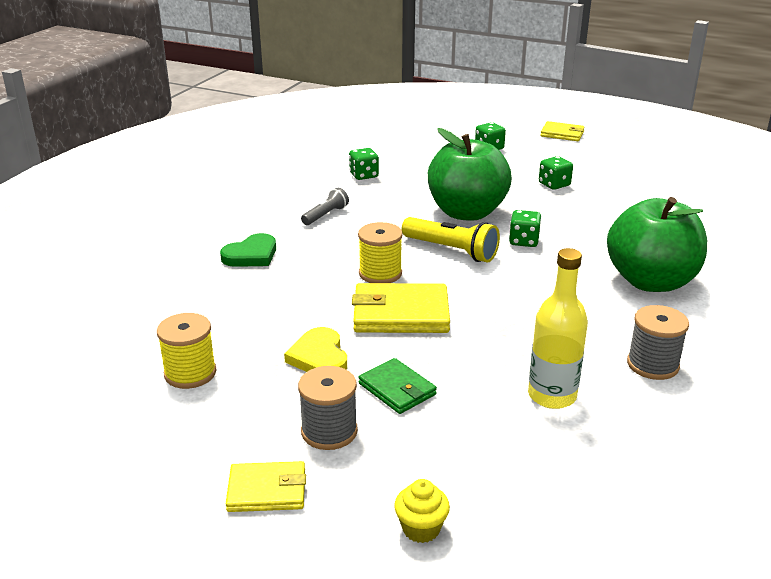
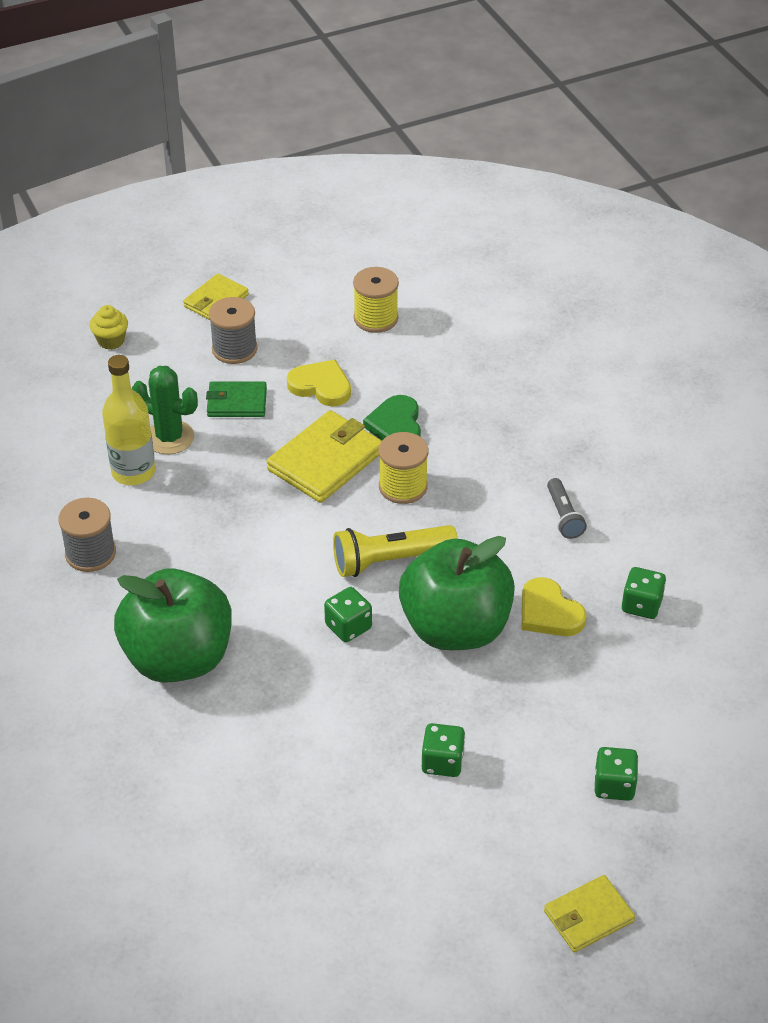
camera: 130 degrees right, 15 degrees up
green heart [220,233,276,267] -> green heart moved to [363,395,421,440]
none -> green cactus [132,366,198,454]
none -> yellow heart [522,577,586,636]

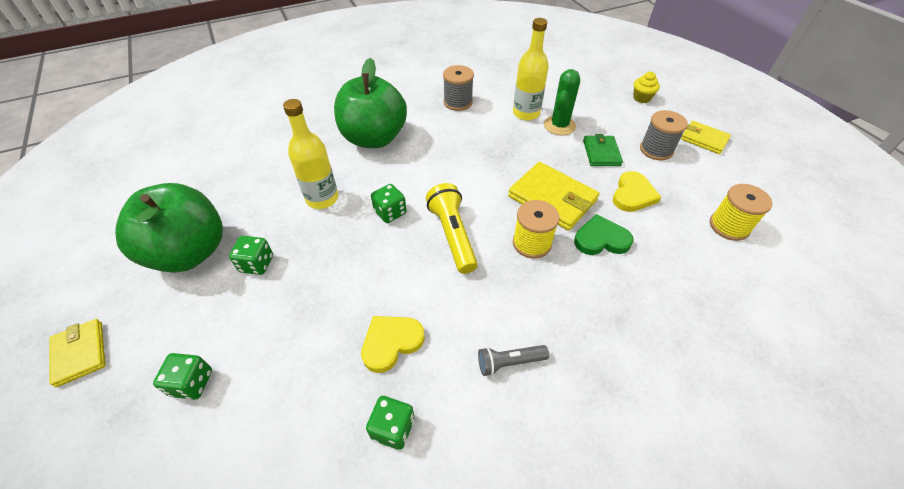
camera: 90 degrees right, 5 degrees up
green apple [399,536,515,650] -> green apple moved to [115,183,223,273]
none -> yellow bottle [283,99,338,209]

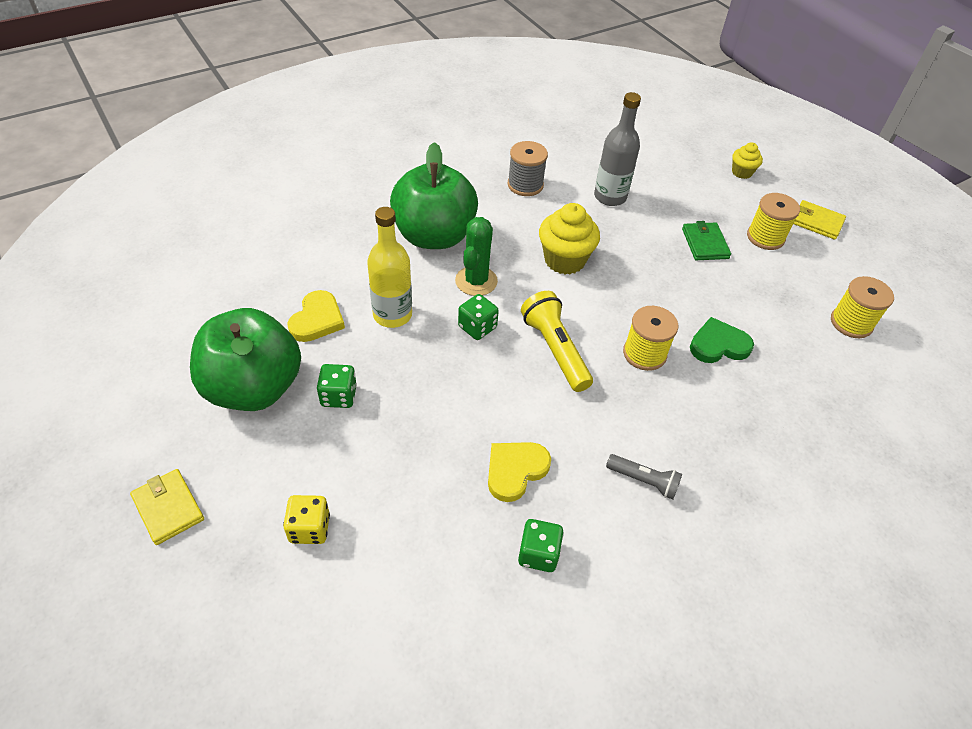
camera: 10 degrees left, 0 degrees up
green dice [153,353,212,400] -> yellow dice [283,495,330,544]
grey flashlight [478,345,549,376] -> grey flashlight turned 135 degrees counterclockwise [606,454,682,500]
yellow wallet [508,162,599,231] -> none
yellow bottle [513,18,549,121] -> grey bottle [594,92,641,206]
green cactus [544,69,580,135] -> green cactus moved to [455,217,498,296]
yellow heart [613,171,661,212] -> yellow heart moved to [287,290,345,342]
grey spool [640,110,688,161] -> yellow spool [747,193,800,250]
none -> yellow cupcake [539,203,600,274]

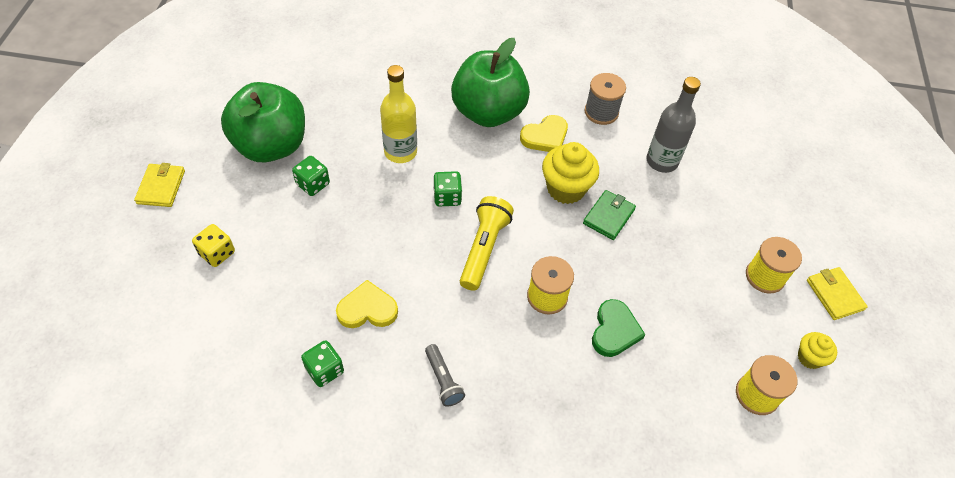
camera: 40 degrees right, 5 degrees up
yellow heart [287,290,345,342] -> yellow heart moved to [520,115,568,152]
green cactus [455,217,498,296] -> none
green wallet [682,221,731,260] -> green wallet moved to [583,190,636,240]
green heart [690,317,754,363] -> green heart turned 75 degrees clockwise [592,299,646,357]
yellow cupcake [732,142,763,179] -> yellow cupcake moved to [798,332,837,369]

